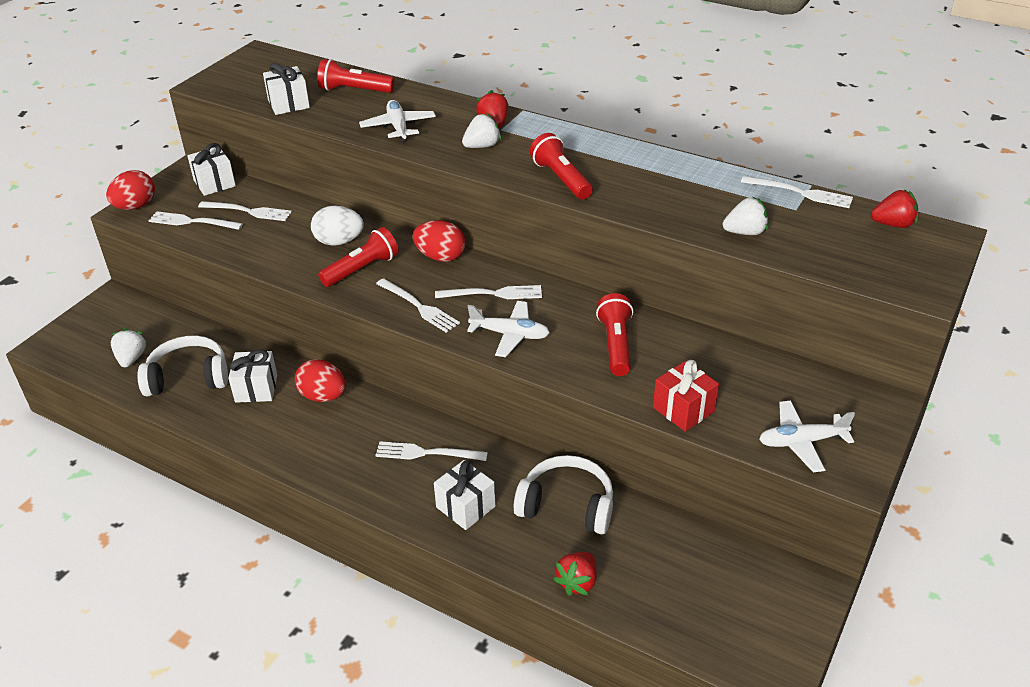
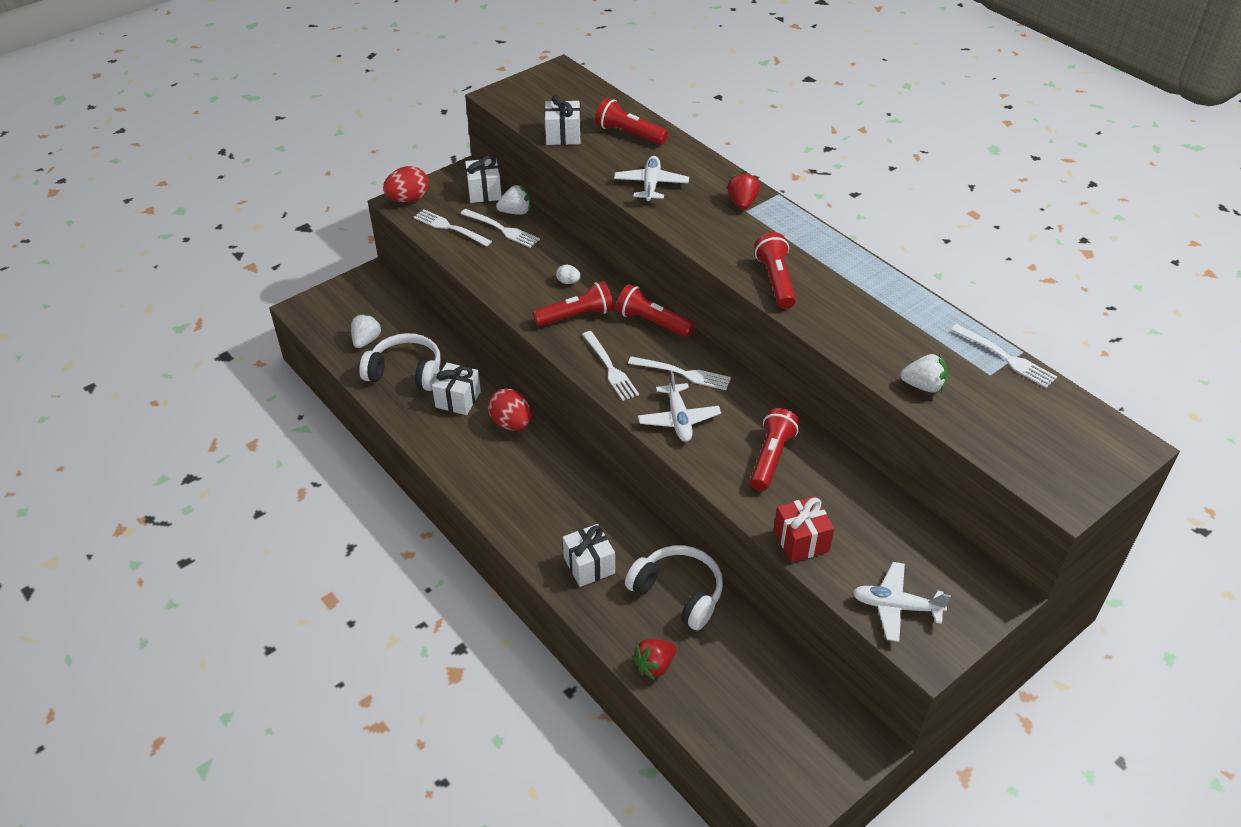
camera: 20 degrees right, 5 degrees up
white egg [311,206,364,246] -> white egg [556,265,581,284], size x0.51
white fork [375,441,488,461] -> none
red egg [413,220,466,262] -> red flashlight [616,284,695,337]
white strawberry [462,113,502,148] -> white strawberry moved to [496,184,531,215]
white plane [467,301,550,357] -> white plane turned 45 degrees clockwise [638,371,721,442]
red strawberry [871,189,918,228] -> none

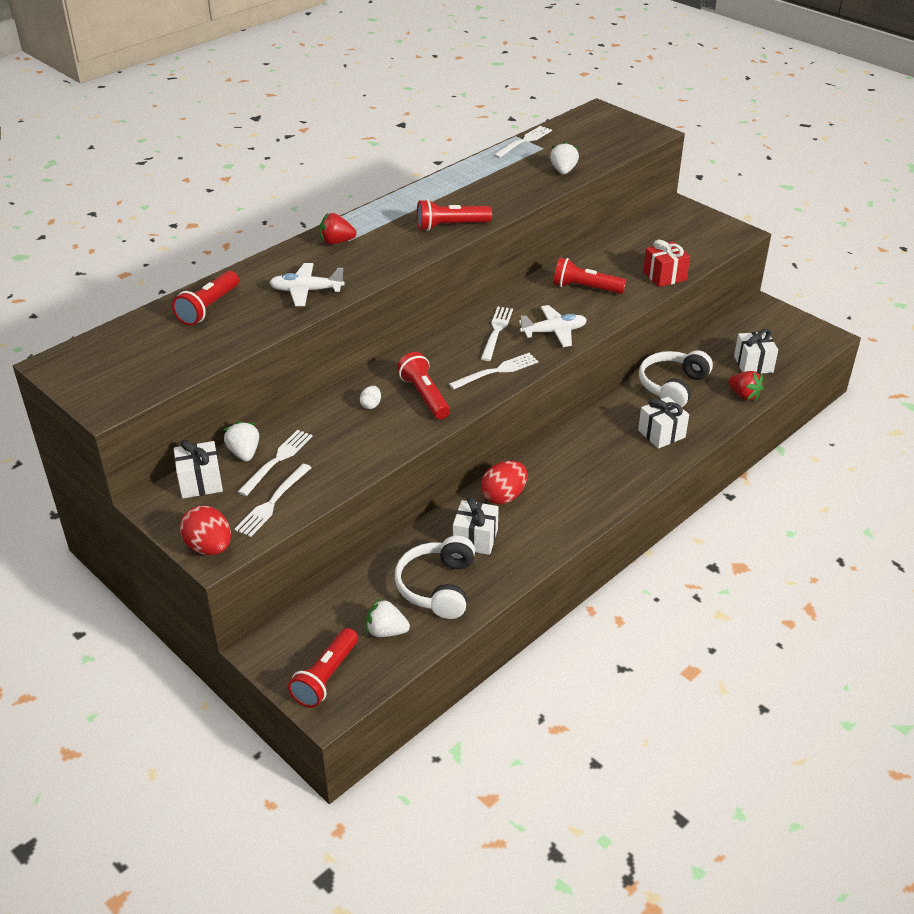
camera: 95 degrees left, 5 degrees down
white gift [545,95,581,145] -> white gift moved to [734,329,778,374]
red flashlight [616,284,695,337] -> red flashlight moved to [288,628,358,708]
white plane [853,562,951,642] -> none

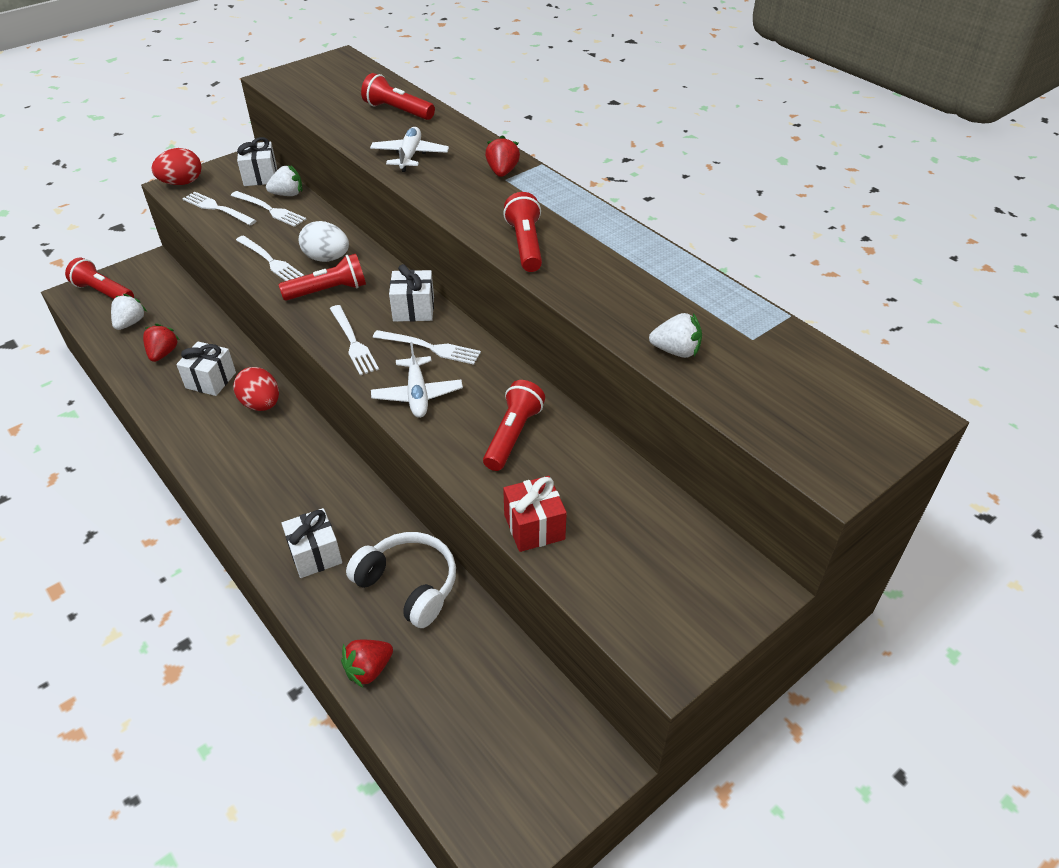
camera: 95 degrees right, 5 degrees up
white egg [360,386,381,409] -> white egg [299,221,349,262], size x1.96
white headphones [395,536,475,619] -> red strawberry [143,324,180,362]
white fork [493,126,552,158] -> white fork moved to [236,235,304,281]
white gift [734,329,778,374] -> white gift moved to [389,264,434,322]

